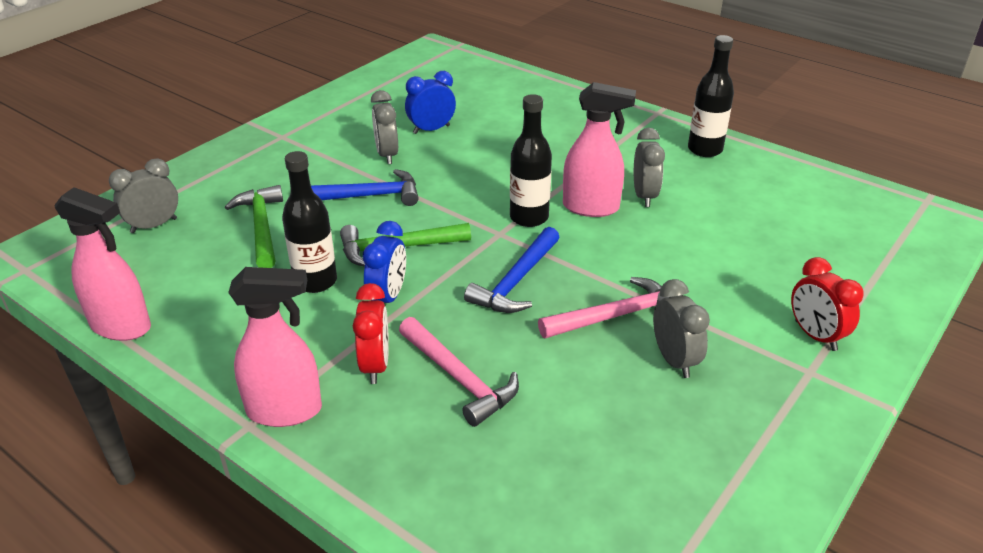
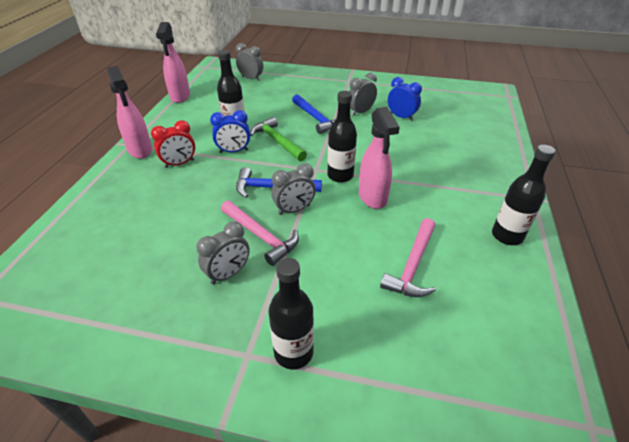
camera: 65 degrees right, 5 degrees up
green hammer [225,185,283,268] -> none
pink hammer [399,317,519,427] -> pink hammer moved to [380,218,436,297]
grey clock [634,128,665,207] -> grey clock moved to [271,163,316,215]
red clock [791,257,863,351] -> black bottle [269,258,314,369]

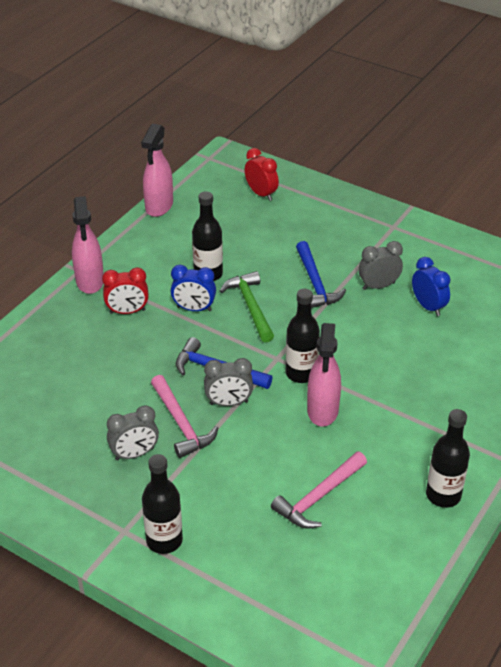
camera: 20 degrees right, 0 degrees up
grey clock [236,43,263,81] -> red clock [245,148,279,201]

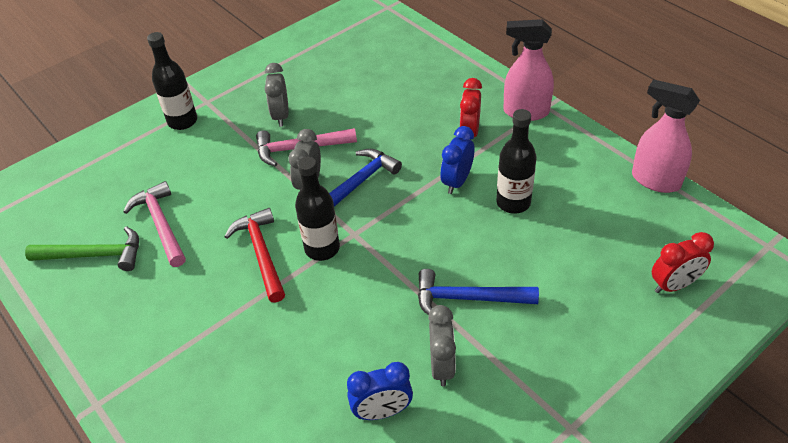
camera: 110 degrees right, 5 degrees up
green hammer [220,271,274,343] -> green hammer moved to [25,226,139,271]
pink spray bottle [307,323,341,427] -> red hammer [224,208,285,303]
black bottle [426,409,470,508] -> none

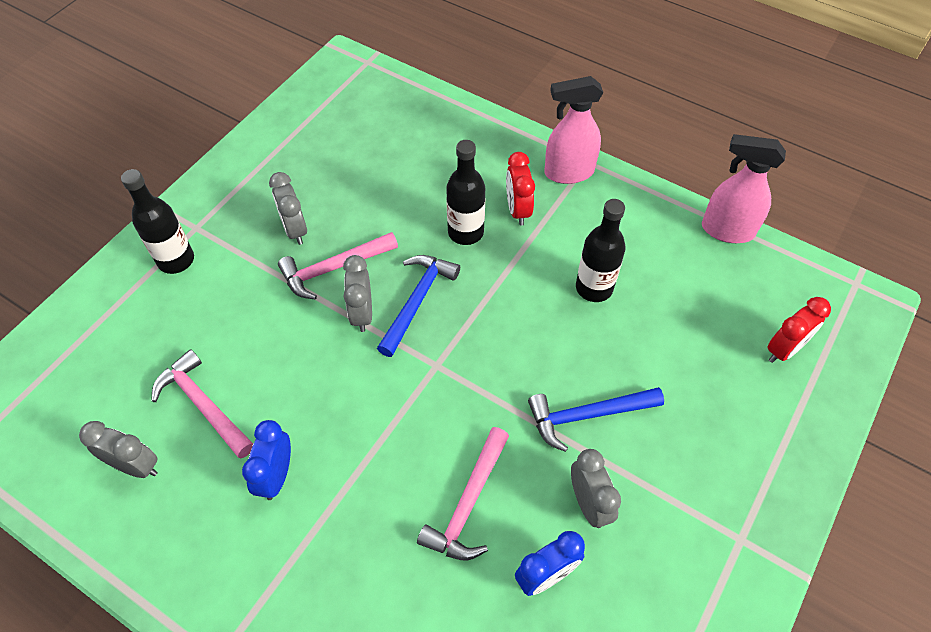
camera: 20 degrees left, 10 degrees up
green hammer [25,226,139,271] -> grey clock [79,421,158,478]
red hammer [224,208,285,303] -> none
black bottle [295,157,340,261] -> black bottle moved to [446,140,485,245]
blue clock [440,126,474,194] -> blue clock moved to [242,420,291,500]
none -> pink hammer [417,427,509,560]

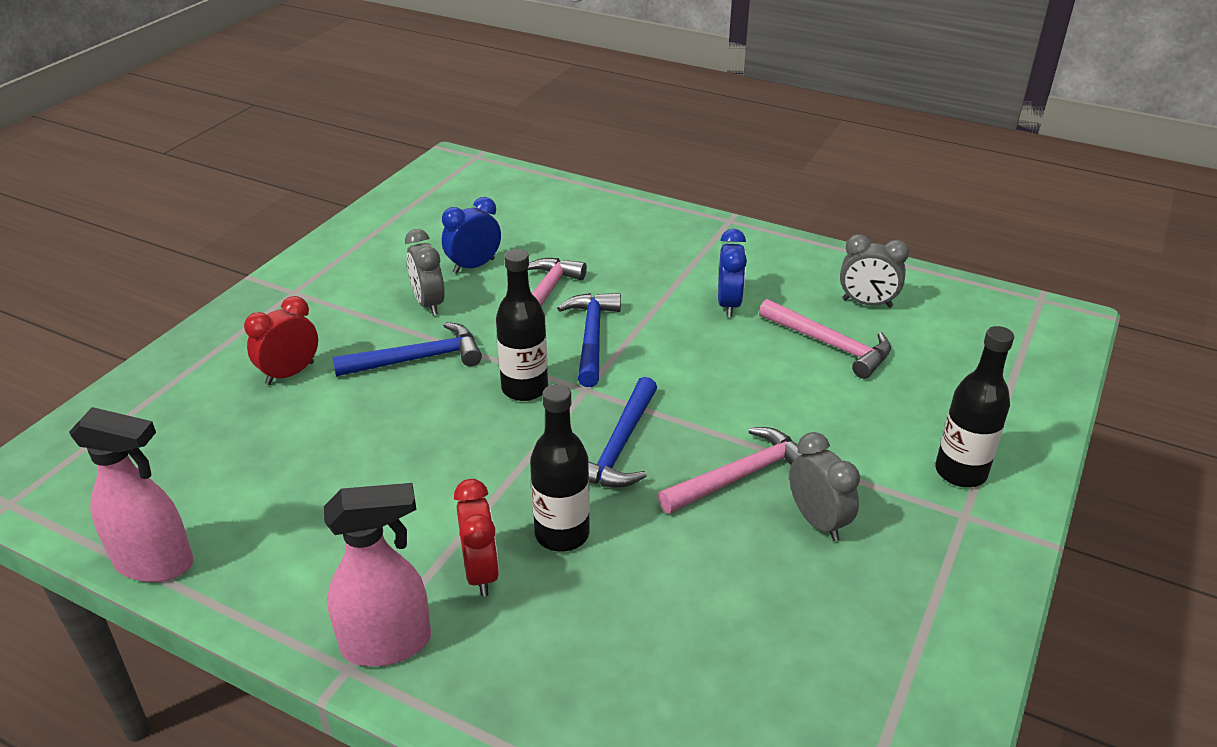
camera: 175 degrees right, 20 degrees down
grey clock [343,255,372,332] -> none
black bottle [576,199,626,302] -> black bottle moved to [496,249,548,401]
red clock [767,297,831,363] -> red clock moved to [244,296,318,385]
none -> blue hammer [557,293,621,387]

